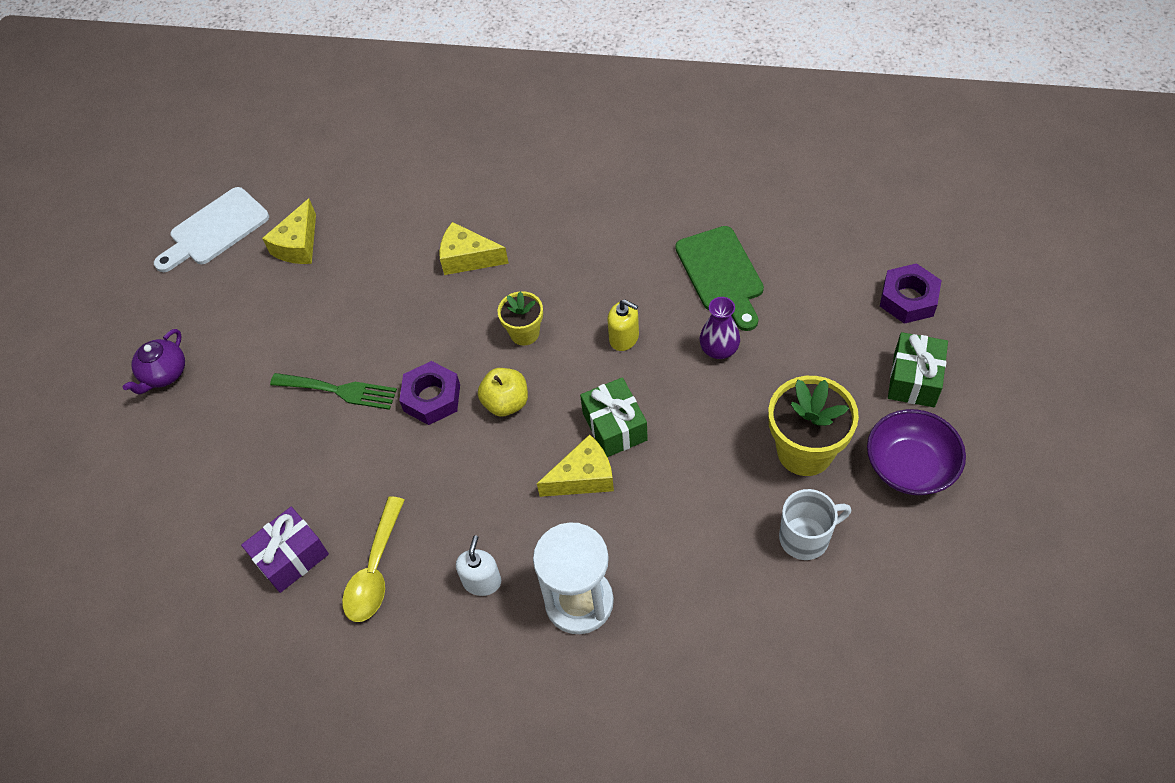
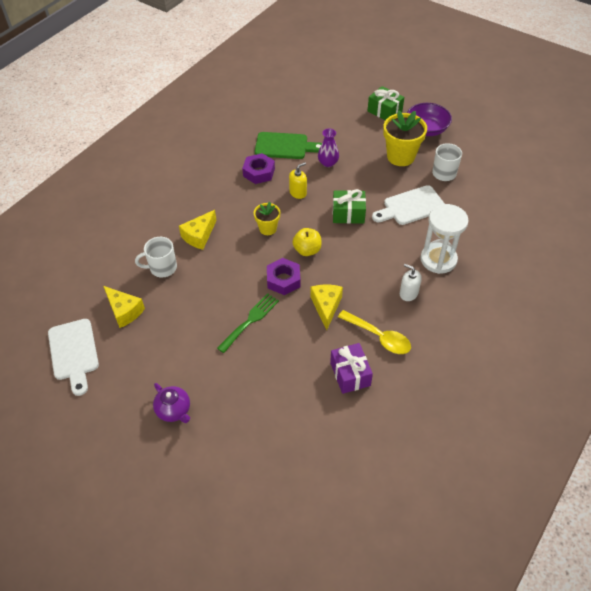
camera: 70 degrees left, 5 degrees down
yellow cheese [537,434,614,497] -> yellow cheese moved to [310,285,343,330]
purple nut [880,263,941,324] -> purple nut moved to [242,153,275,184]
none -> white mug [135,237,177,278]
none -> white cutting board [372,185,445,225]

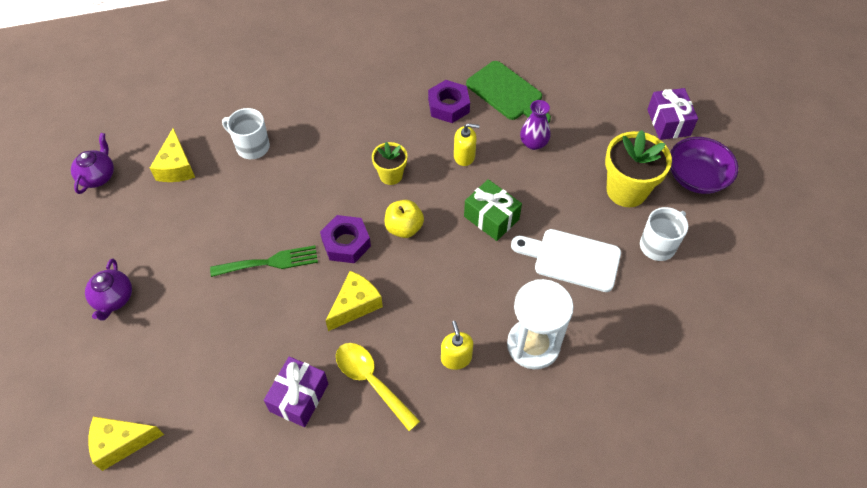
camera: 40 degrees right, 5 degrees up
white cutting board [48,319,99,396] -> purple teapot [71,133,114,194]
yellow cheese [179,210,217,250] -> yellow cheese moved to [88,417,164,471]
yellow spoon [338,310,411,354] -> yellow spoon turned 150 degrees clockwise [336,343,420,431]
green gift [368,86,404,120] -> purple gift [647,88,698,140]
white soap dispenser [400,264,422,301] -> yellow soap dispenser [441,321,473,370]

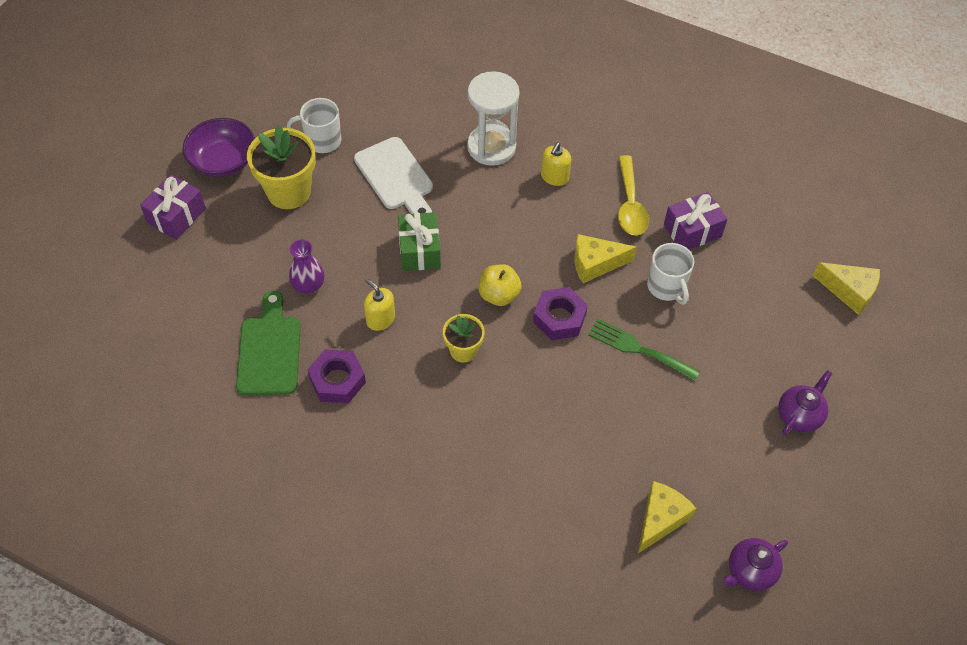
camera: 140 degrees left, 0 degrees up
white mug [222,108,270,159] -> white mug moved to [647,243,694,305]

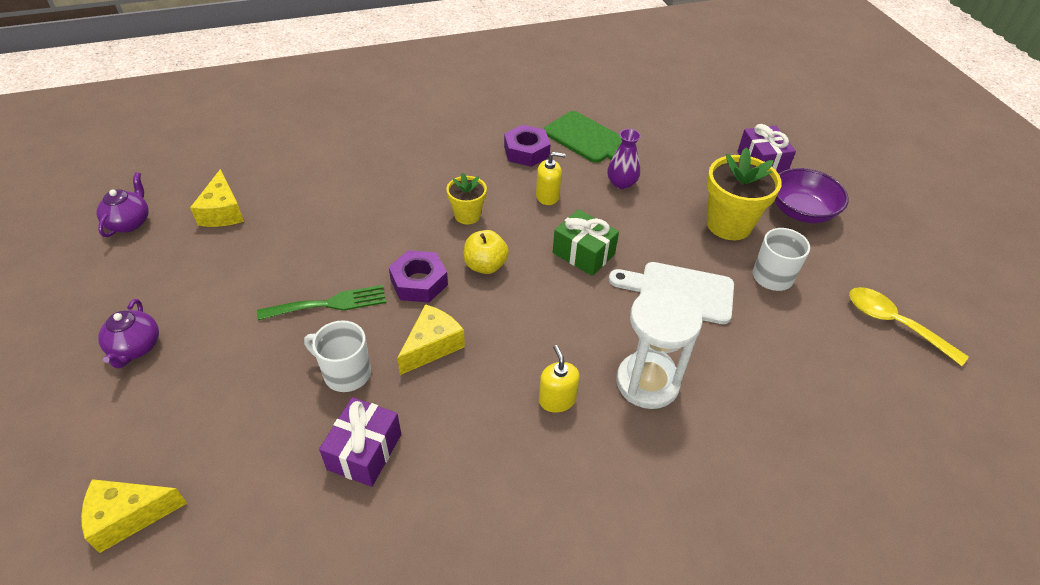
camera: 135 degrees right, 10 degrees down
yellow spoon [618,155,649,236] -> yellow spoon moved to [849,287,969,366]

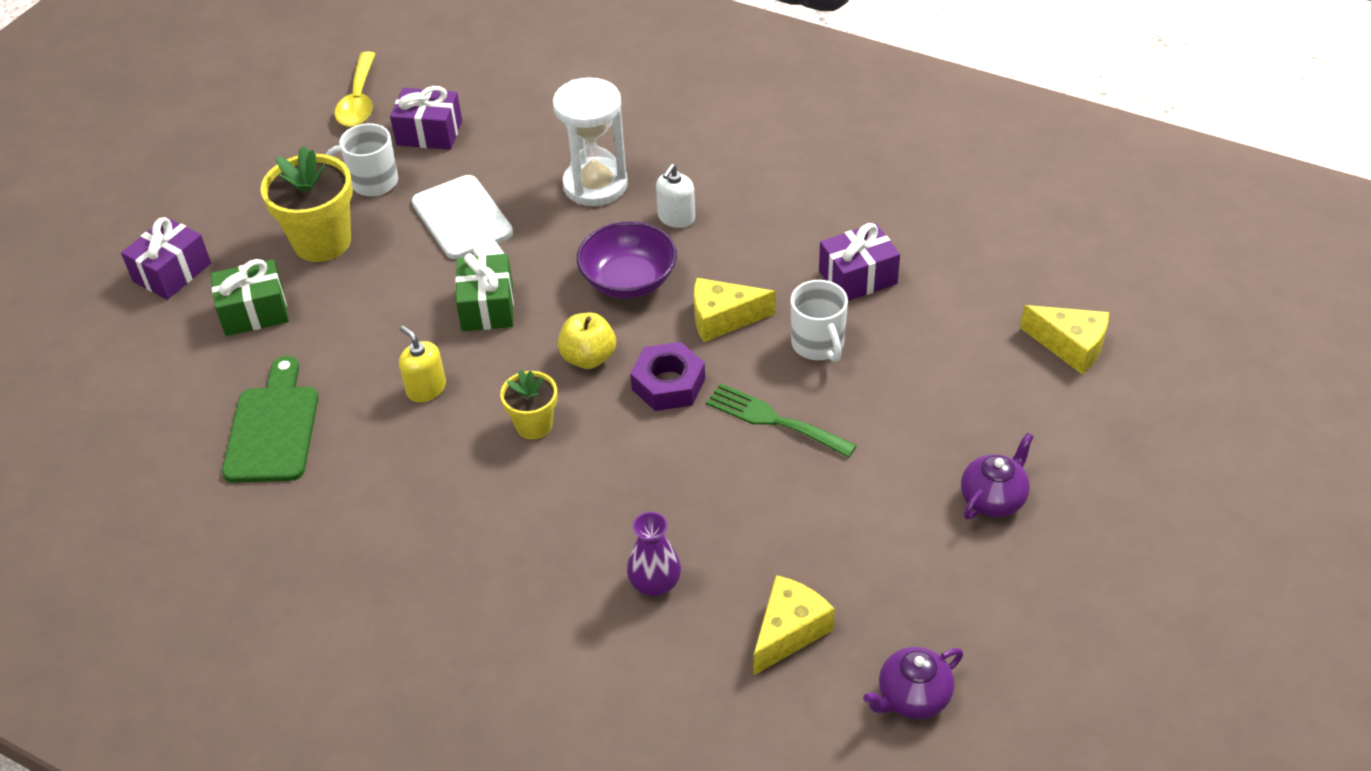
camera: 130 degrees left, 0 degrees up
purple nut [504,125,551,167] -> none
yellow soap dispenser [539,345,580,413] -> white soap dispenser [656,164,695,228]
purple vase [607,129,641,189] -> purple vase moved to [627,512,681,596]
purple bowl [775,168,849,223] -> purple bowl moved to [577,221,677,299]
none -> green gift [211,259,289,336]
none -> purple gift [390,86,462,150]

